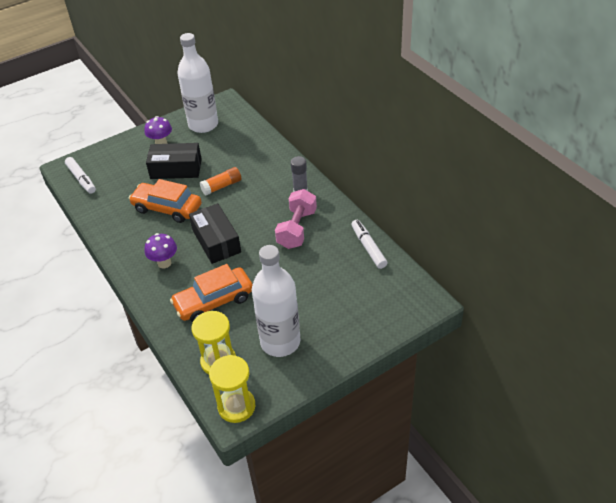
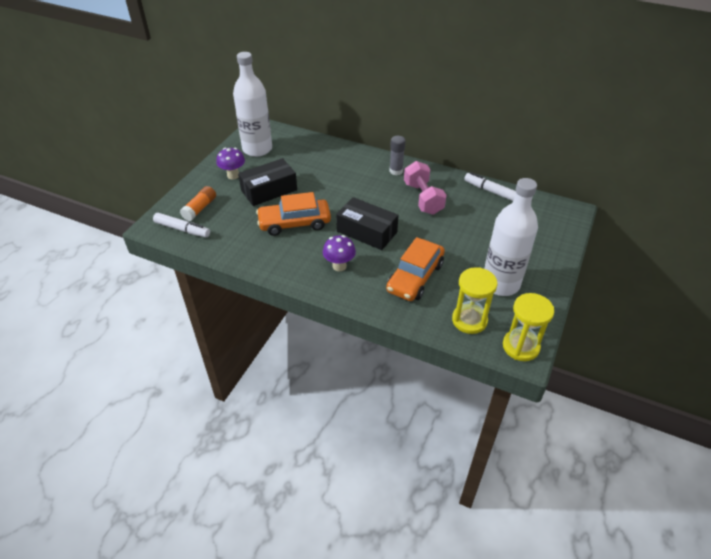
camera: 35 degrees left, 0 degrees up
orange glue stick [200,167,241,195] -> orange glue stick moved to [180,186,216,221]

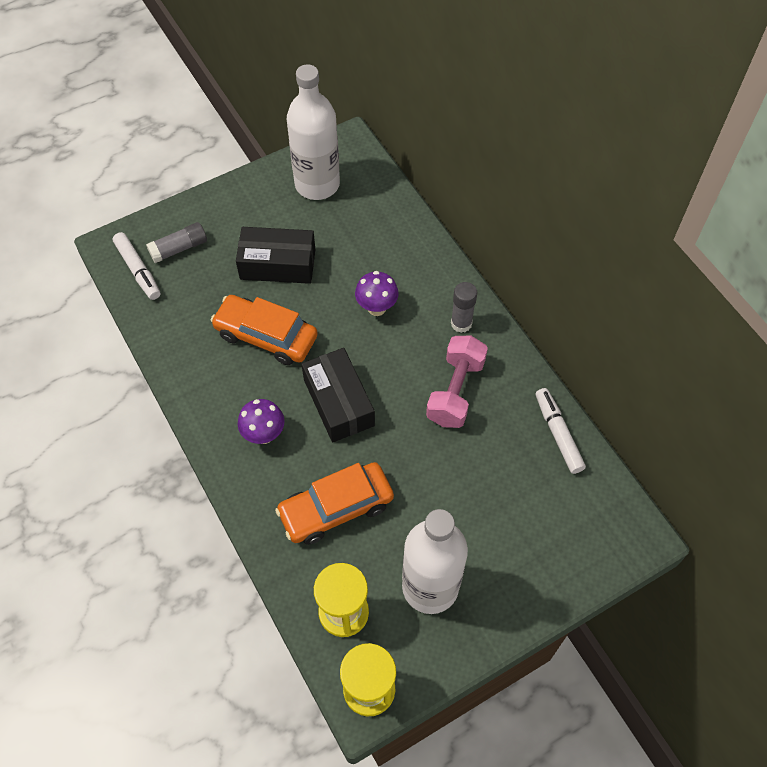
camera: 35 degrees right, 15 degrees up
orange glue stick [180,186,216,221] -> grey glue stick [146,222,207,263]
purple mushroom [216,148,245,179] -> purple mushroom moved to [355,271,399,316]

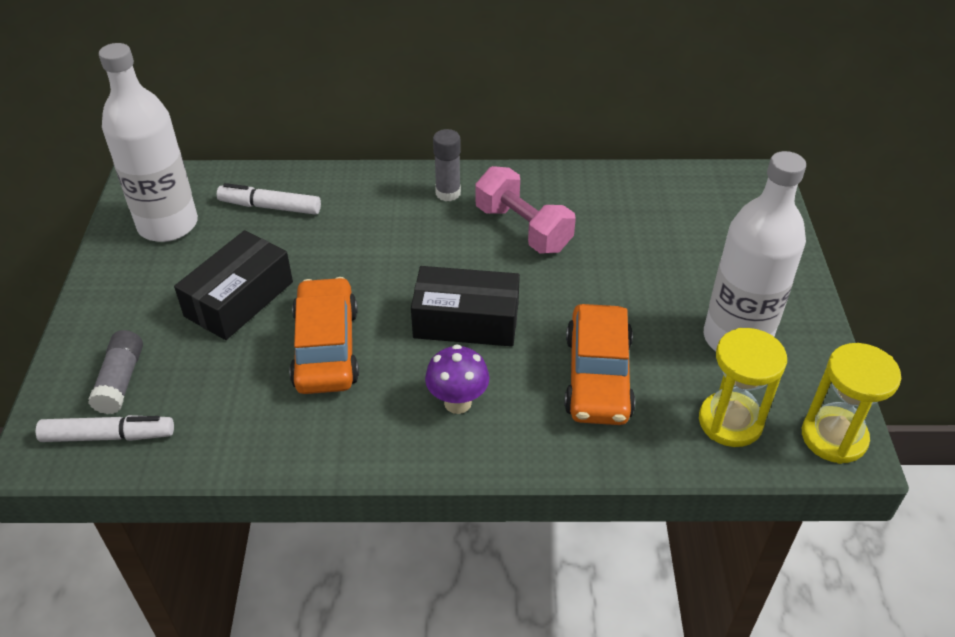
camera: 60 degrees left, 15 degrees down
orange car [211,295,318,365] -> orange car turned 120 degrees clockwise [289,277,359,394]
purple mushroom [355,271,399,316] -> none
white marker [535,388,586,474] -> white marker moved to [217,183,321,215]

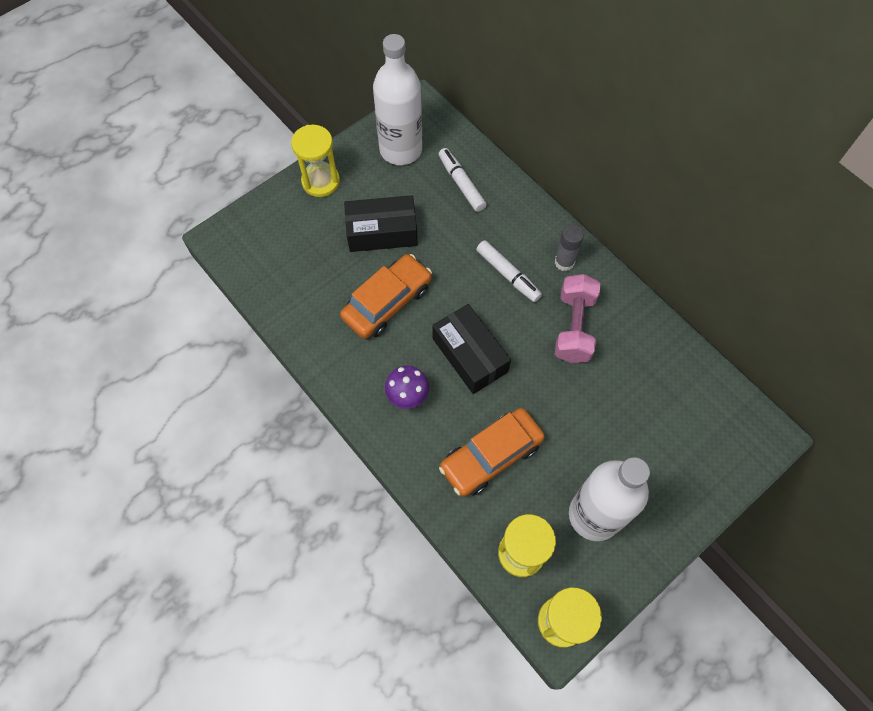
camera: 50 degrees right, 20 degrees up
white marker [36,415,174,442] -> white marker moved to [476,240,542,302]
grey glue stick [88,330,143,414] -> none
none -> yellow hourglass [291,125,340,197]

